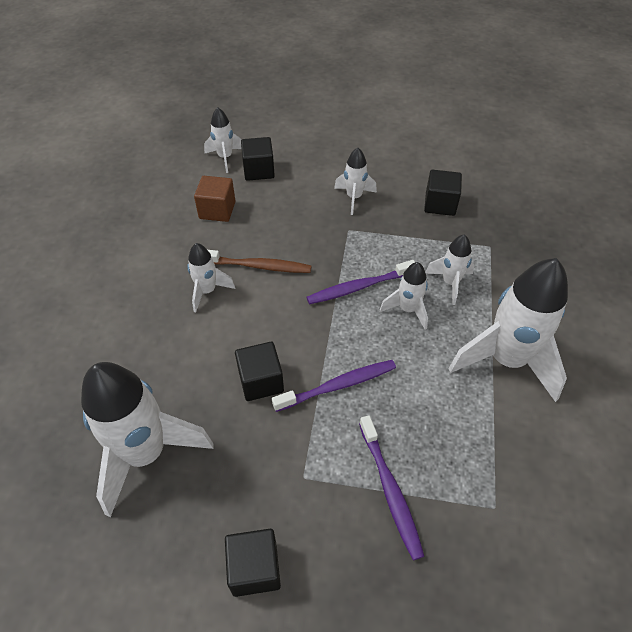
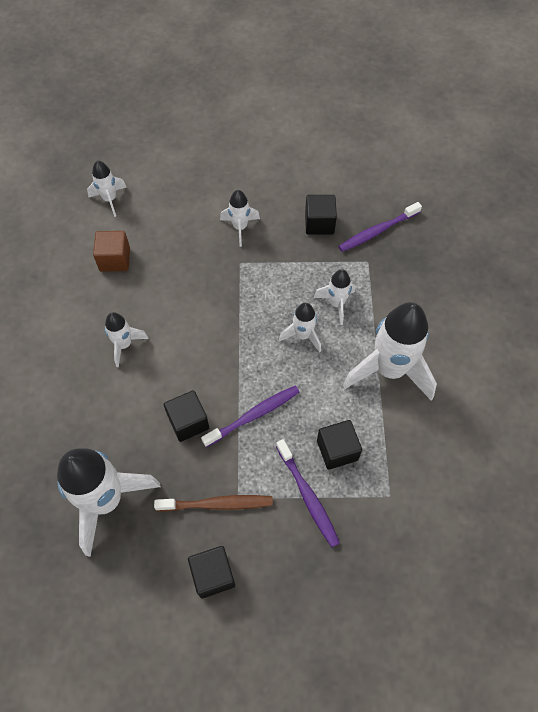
camera: 10 degrees left, 10 degrees up
brown toothbrush [208,250,311,273] -> brown toothbrush moved to [154,495,273,512]
black cube [241,137,275,181] -> black cube moved to [317,420,362,470]
purple toothbrush [307,260,415,304] -> purple toothbrush moved to [338,202,422,252]

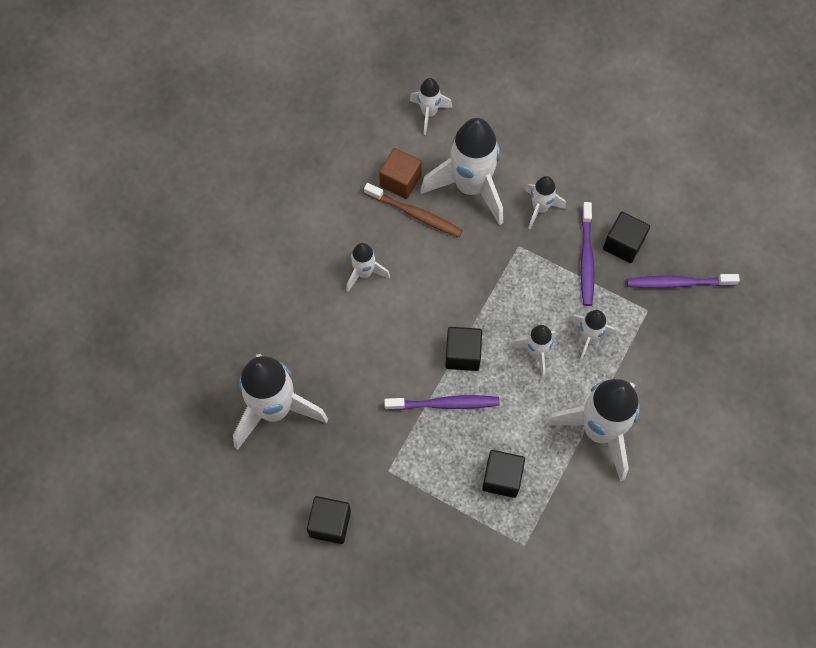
camera: 30 degrees right, 5 degrees up
brown toothbrush [154,495,273,512] -> brown toothbrush moved to [364,183,463,237]
black cube [164,390,209,442] -> black cube moved to [445,327,482,371]
purple toothbrush [276,439,340,547] -> purple toothbrush moved to [581,202,594,306]
none -> white rocket [420,118,503,226]

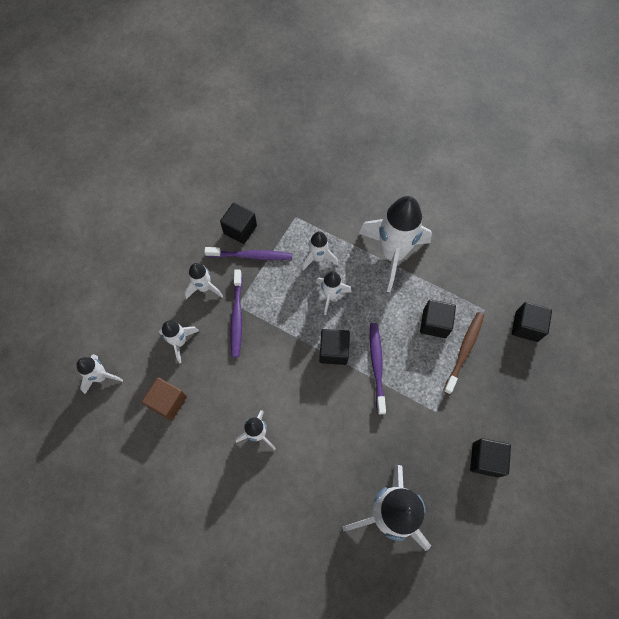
camera: 90 degrees left, 0 degrees up
brown toothbrush [364,183,463,237] -> brown toothbrush moved to [443,312,484,394]
white rocket [420,118,503,226] -> white rocket [159,321,199,363], size x0.50
purple toothbrush [627,274,740,288] -> purple toothbrush moved to [230,270,242,358]
none -> black cube [512,302,552,342]

